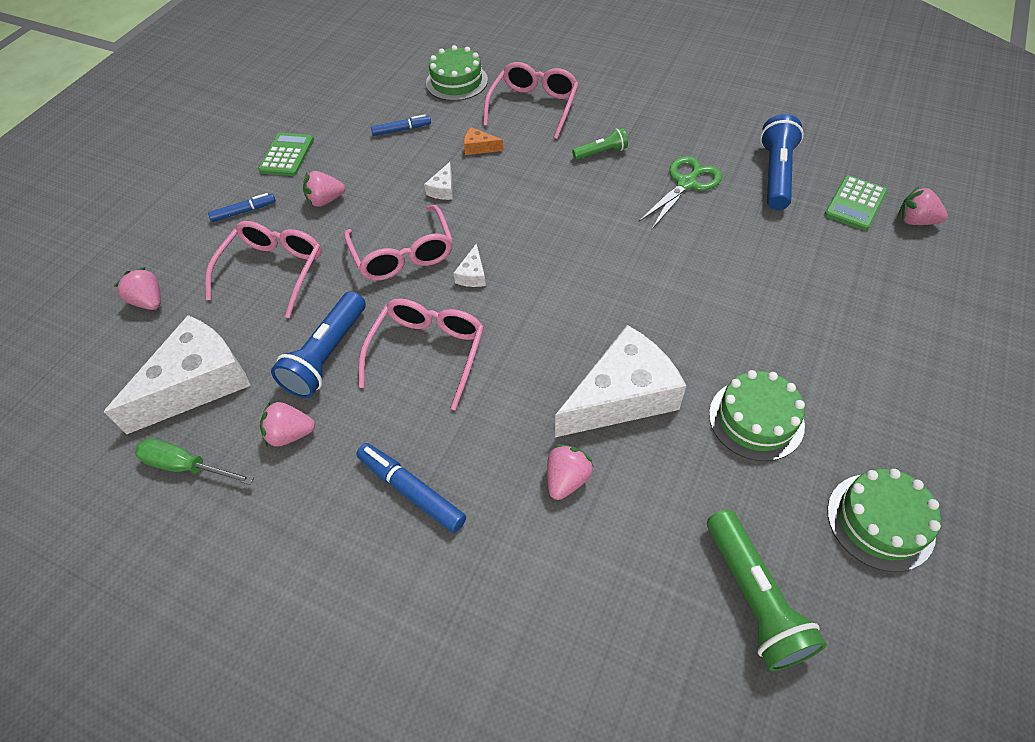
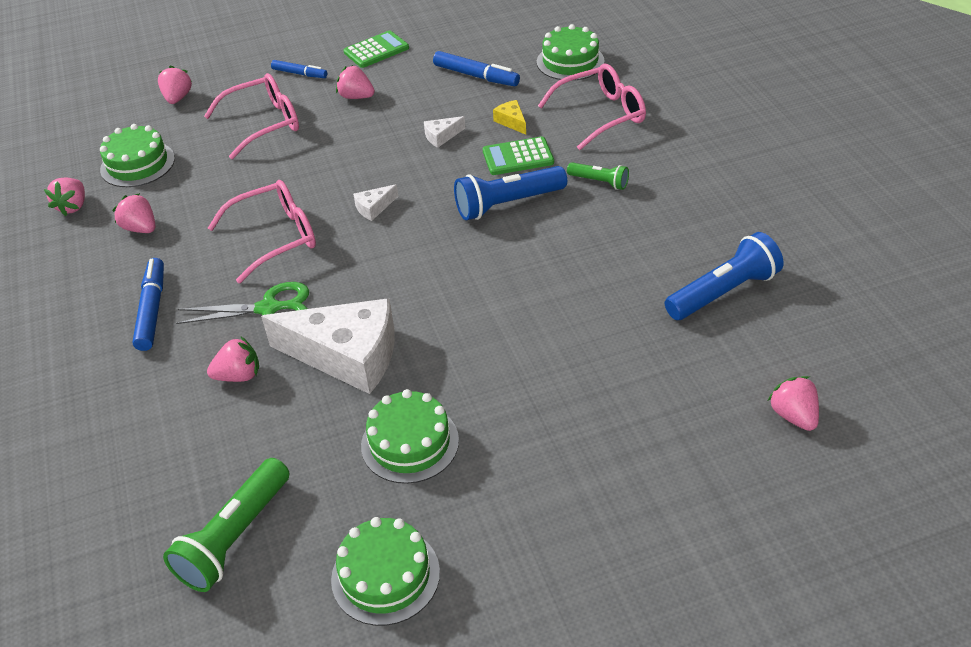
camera: 45 degrees right, 10 degrees down
white cheese [104,315,251,434] -> green cake [100,124,175,187]
green screwdriver [135,438,254,485] -> pink strawberry [44,178,85,216]
blue flashlight [271,291,366,398] -> blue flashlight moved to [454,166,567,220]
pink glasses [344,205,453,280] -> none
blue marker [371,114,431,136] -> blue marker [433,51,520,86], size x1.53
orange cheese [464,127,503,155] -> yellow cheese [493,100,526,134]
green scissors [639,156,722,229] -> green scissors moved to [176,282,309,324]
green calculator [824,175,887,231] -> green calculator moved to [483,136,554,175]

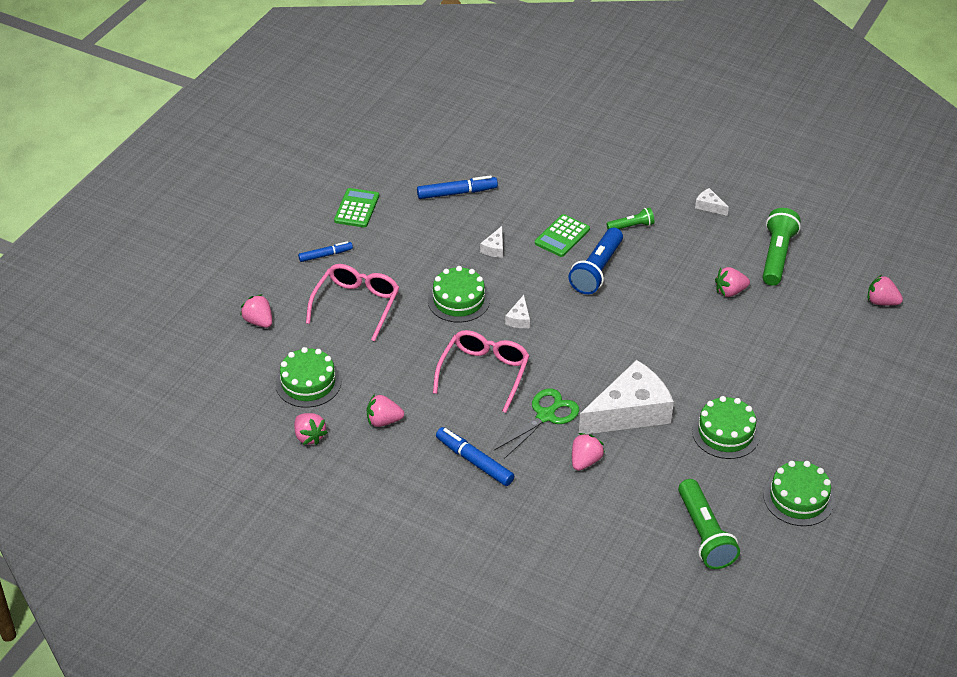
camera: 45 degrees left, 0 degrees up
pink strawberry [336,65,375,99] -> pink strawberry moved to [715,267,750,297]
yellow cheese [493,100,526,134] -> none
green cake [537,24,605,81] -> green cake moved to [428,266,490,322]
pink glasses [538,64,646,150] -> none
blue flashlight [665,232,784,320] -> green flashlight [763,208,801,286]
none -> white cheese [695,188,729,216]

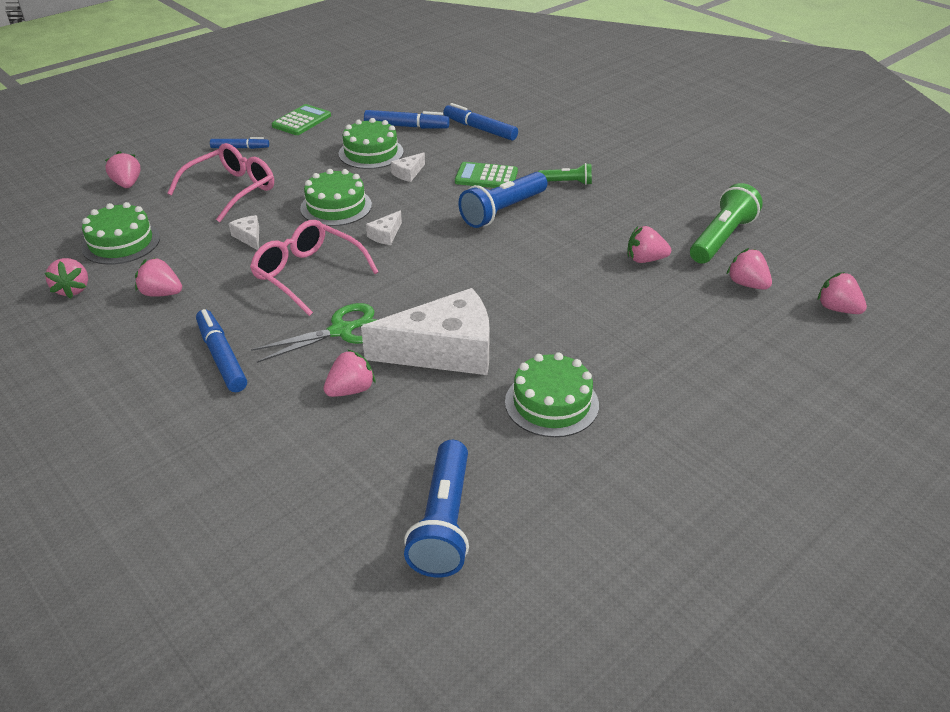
camera: 20 degrees right, 5 degrees down
pink glasses [433,330,530,413] -> pink glasses turned 90 degrees counterclockwise [250,220,379,316]
green calculator [535,214,590,257] -> green calculator turned 45 degrees clockwise [455,162,518,188]
green flashlight [678,479,740,569] -> blue flashlight [404,440,469,577]
white cheese [695,188,729,216] -> white cheese moved to [229,215,259,250]
green cake [764,461,834,526] -> green cake moved to [339,118,404,169]
none -> blue marker [443,103,518,140]
none -> pink strawberry [726,248,772,290]

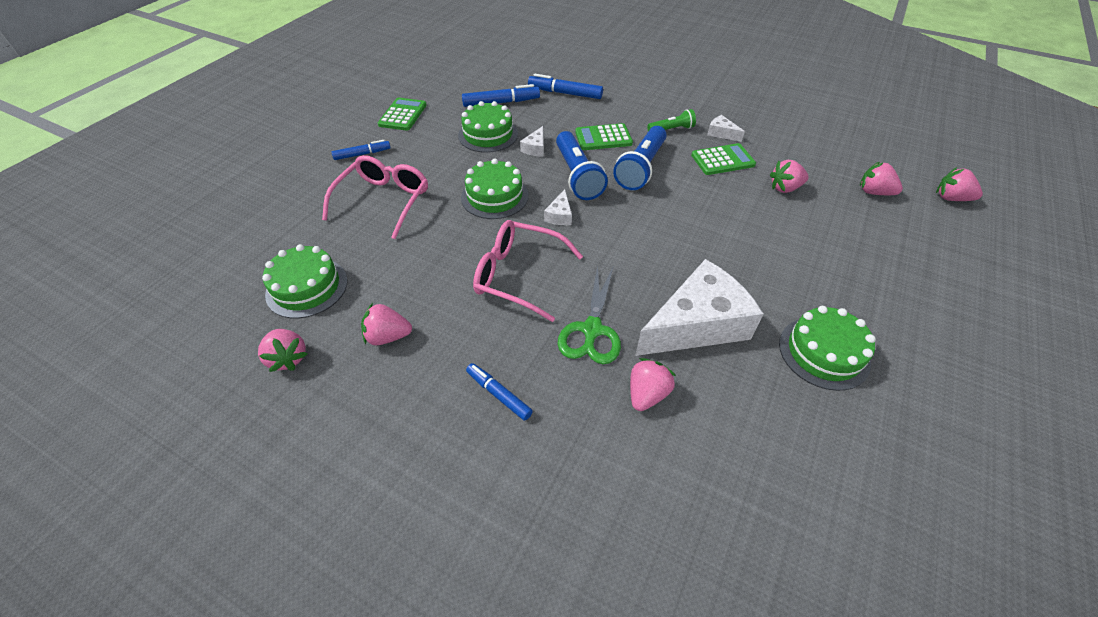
camera: 20 degrees left, 10 degrees up
pink strawberry [105,151,141,188] -> none
blue marker [196,309,247,392] -> blue marker [466,363,533,421], size x0.65
white cheese [229,215,259,250] -> white cheese moved to [707,115,745,142]
green scissors [251,303,377,363] -> green scissors turned 150 degrees clockwise [557,265,621,364]
blue flashlight [404,440,469,577] -> blue flashlight moved to [556,131,608,200]
green flashlight [690,183,763,264] -> none
none -> green calculator [691,143,756,175]

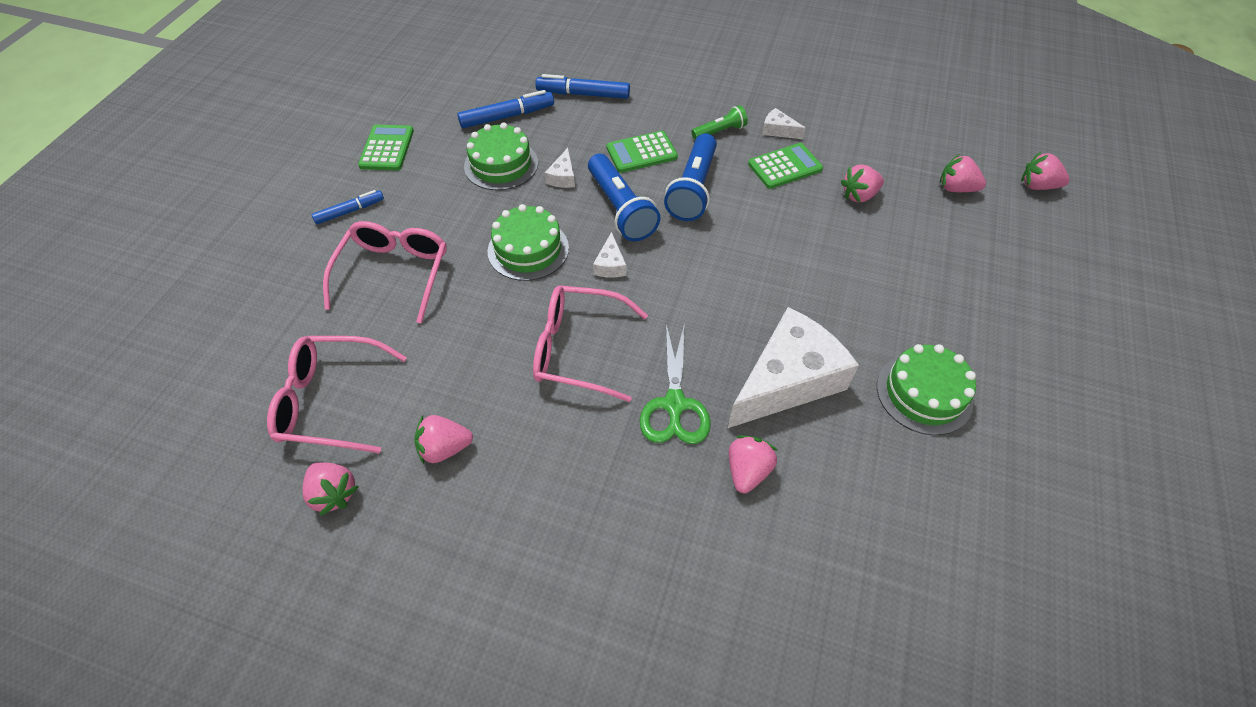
camera: 10 degrees left, 5 degrees up
green cake [262,244,348,318] -> pink glasses [267,336,407,454]
blue marker [466,363,533,421] -> none

